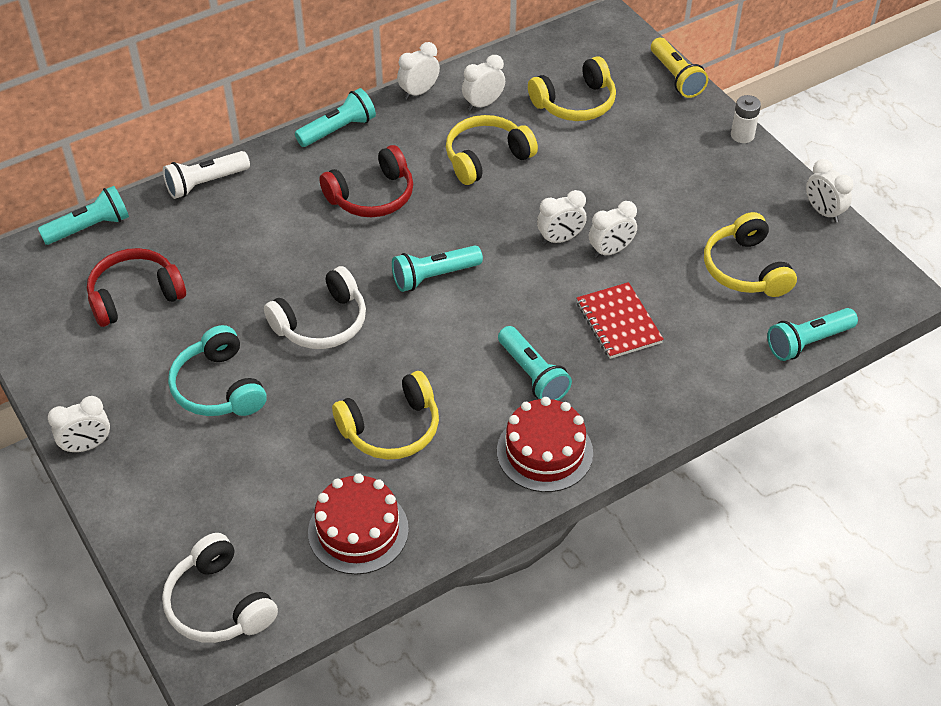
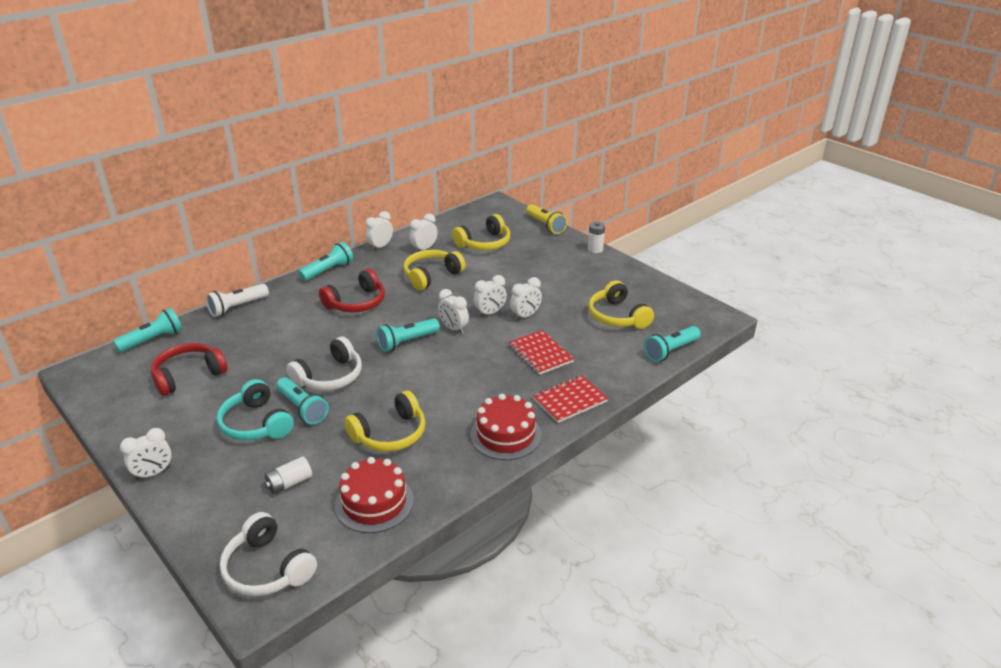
camera: 10 degrees left, 15 degrees down
turquoise flashlight [498,326,572,401] -> turquoise flashlight moved to [276,377,329,424]
white clock [806,159,853,223] -> white clock moved to [438,289,469,334]
none -> white battery [265,456,312,494]
none -> red notebook [533,375,608,423]

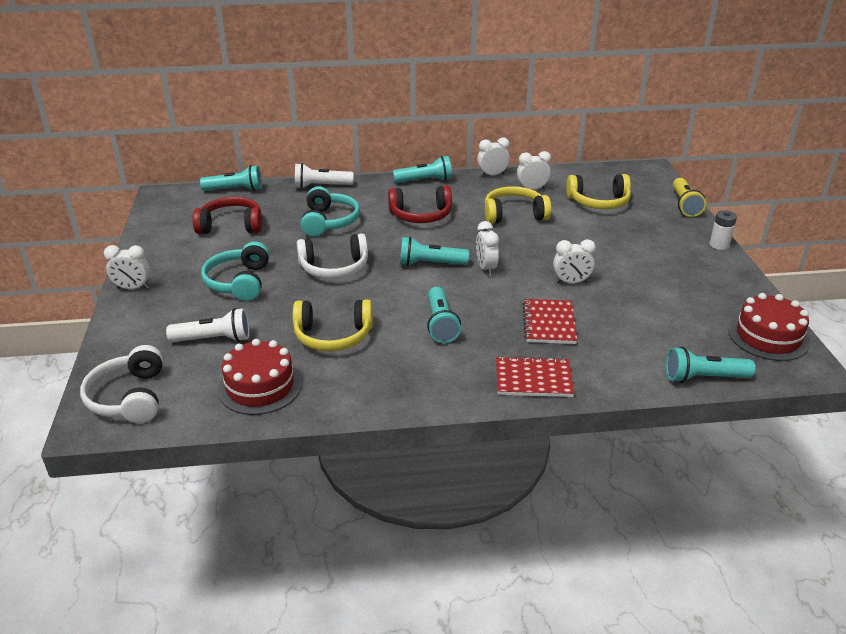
camera: 35 degrees right, 0 degrees up
white battery [265,456,312,494] -> white flashlight [166,308,250,342]
turquoise flashlight [276,377,329,424] -> turquoise flashlight moved to [427,287,461,343]
red cake [471,394,542,460] -> red cake moved to [728,293,810,361]
white clock [474,275,507,317] -> none
yellow headphones [588,280,654,329] -> none
none -> turquoise headphones [301,186,360,237]

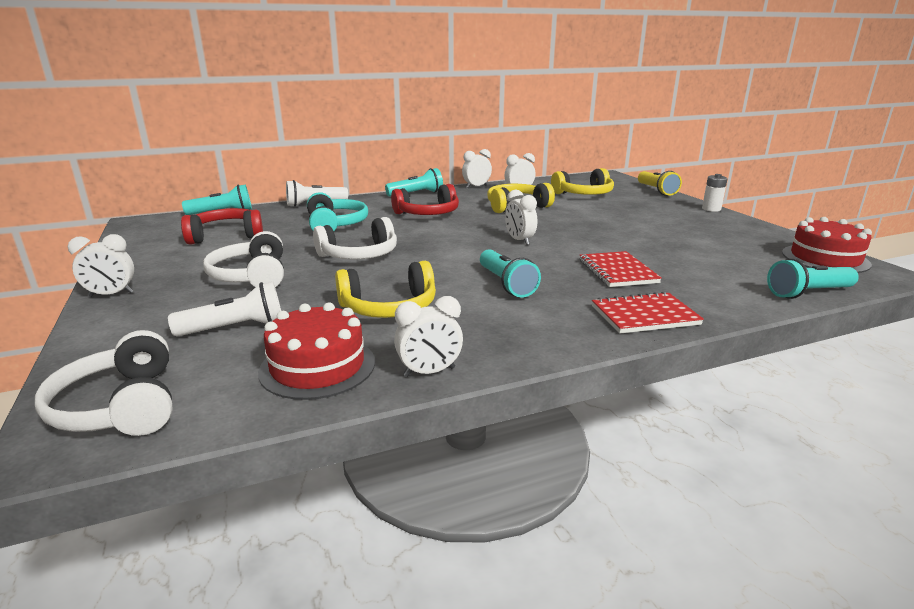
camera: 15 degrees left, 10 degrees down
turquoise headphones [201,241,270,301] -> white headphones [203,231,284,287]
turquoise flashlight [400,237,469,266] -> none
white clock [553,239,596,283] -> white clock moved to [394,296,463,377]

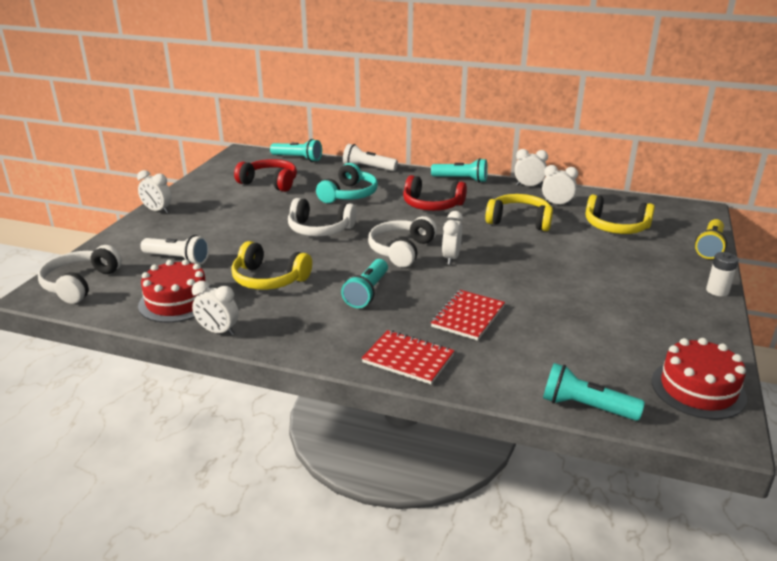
camera: 40 degrees right, 5 degrees up
white headphones [203,231,284,287] -> white headphones moved to [368,216,437,267]

